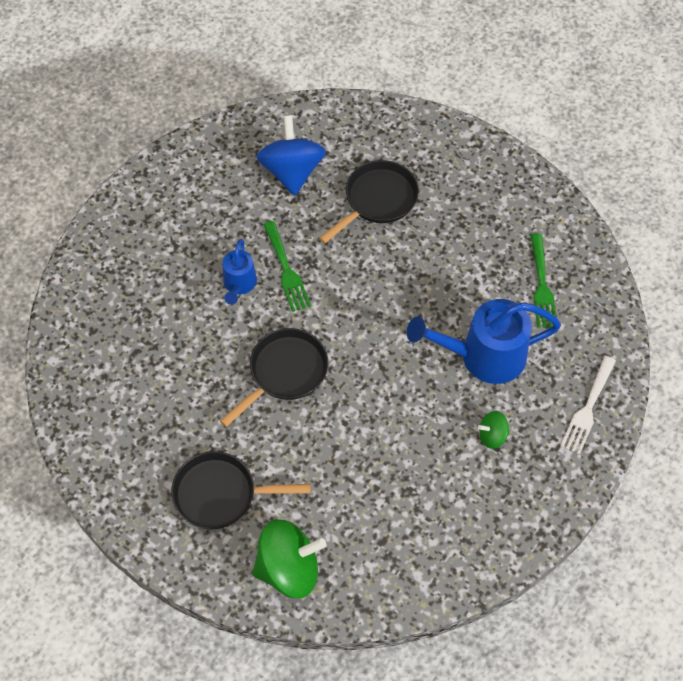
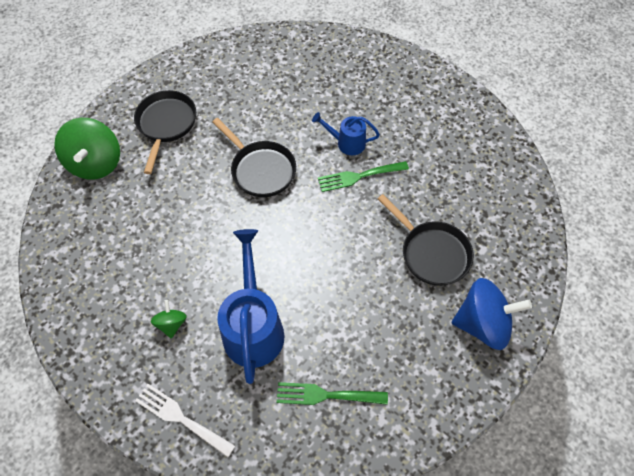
camera: 95 degrees right, 0 degrees up
blue spinning top [256,115,326,196] -> blue spinning top moved to [452,278,532,350]

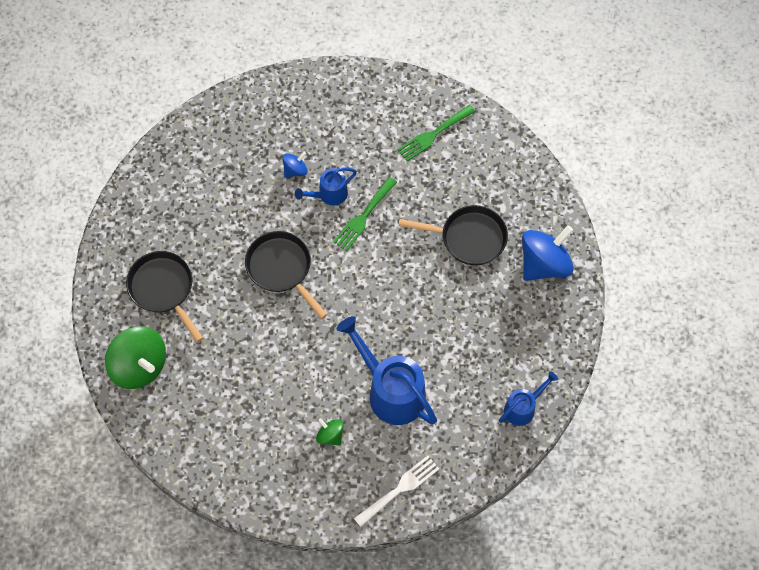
camera: 40 degrees left, 5 degrees up
white fork [135,384,235,457] -> white fork turned 150 degrees clockwise [354,456,439,527]
black pan [212,118,296,197] -> black pan turned 135 degrees counterclockwise [245,231,328,319]
green fork [276,382,388,405] -> green fork moved to [397,105,475,161]
none -> blue spinning top [282,151,308,178]
none -> blue watering can [499,371,558,426]

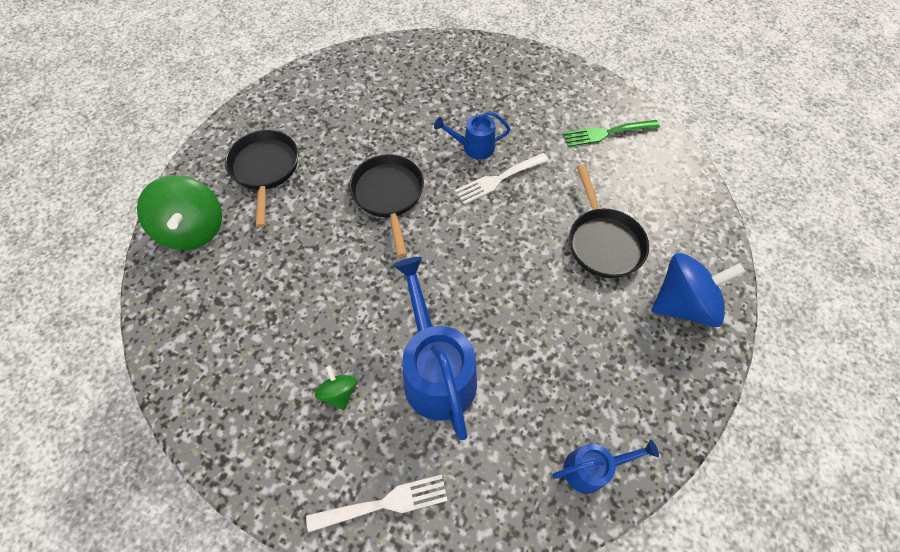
camera: 25 degrees right, 5 degrees down
blue spinning top [282,151,308,178] -> none
green fork [333,177,397,251] -> white fork [455,153,549,204]
black pan [398,205,508,265] -> black pan turned 45 degrees clockwise [569,164,649,278]

